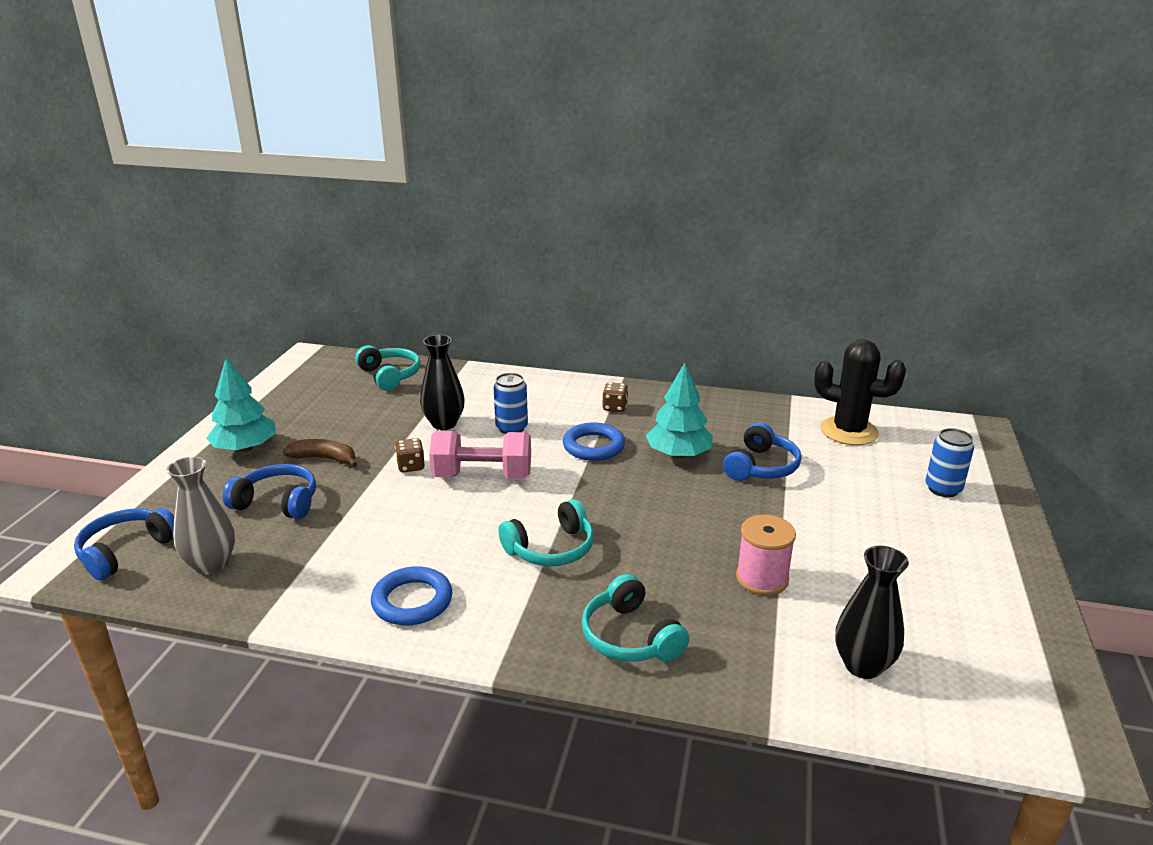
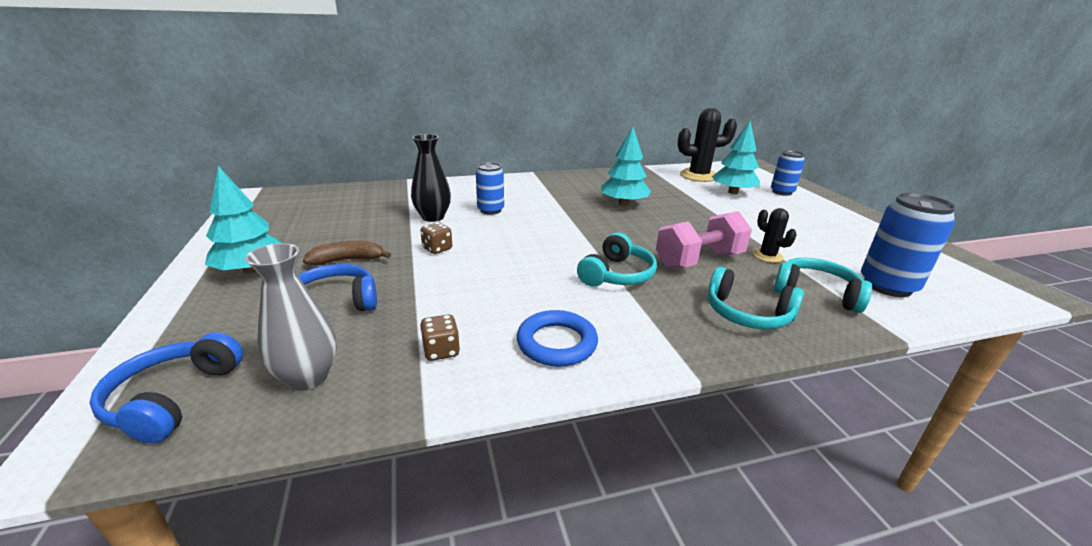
camera: 30 degrees left, 0 degrees up
turquoise headphones [355,345,420,391] -> turquoise headphones moved to [774,258,872,313]
pink dumbbell [429,431,531,479] -> pink dumbbell moved to [656,211,752,269]
blue ring [563,422,625,461] -> none
brown dice [602,382,628,412] -> brown dice moved to [420,315,460,361]
blue headphones [723,422,802,481] -> none
pink spool [736,515,796,595] -> black cactus [753,208,797,263]
black vase [835,546,909,679] -> blue can [861,193,956,297]
none -> turquoise tree [712,121,760,194]

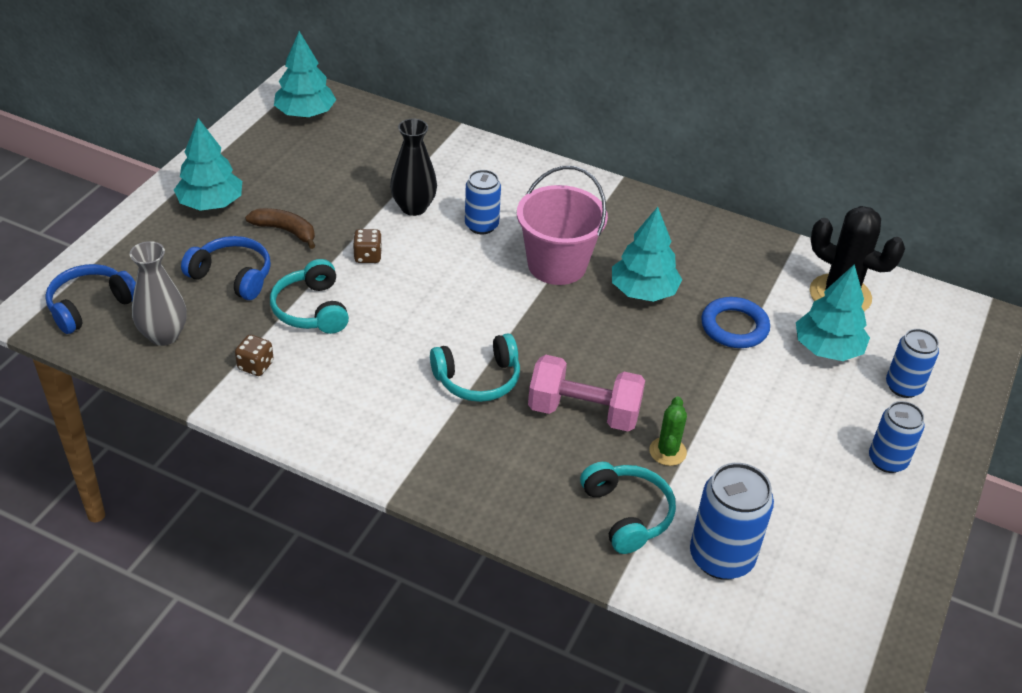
camera: 40 degrees right, 15 degrees up
blue ring [517,310,598,367] -> blue ring moved to [701,297,770,348]
turquoise headphones [708,267,804,330] -> turquoise headphones moved to [270,259,349,334]
black cactus [753,208,797,263] -> green cactus [649,396,687,466]
none -> turquoise tree [274,31,336,118]
none -> pink bucket [517,166,608,285]
none -> blue can [869,401,925,473]

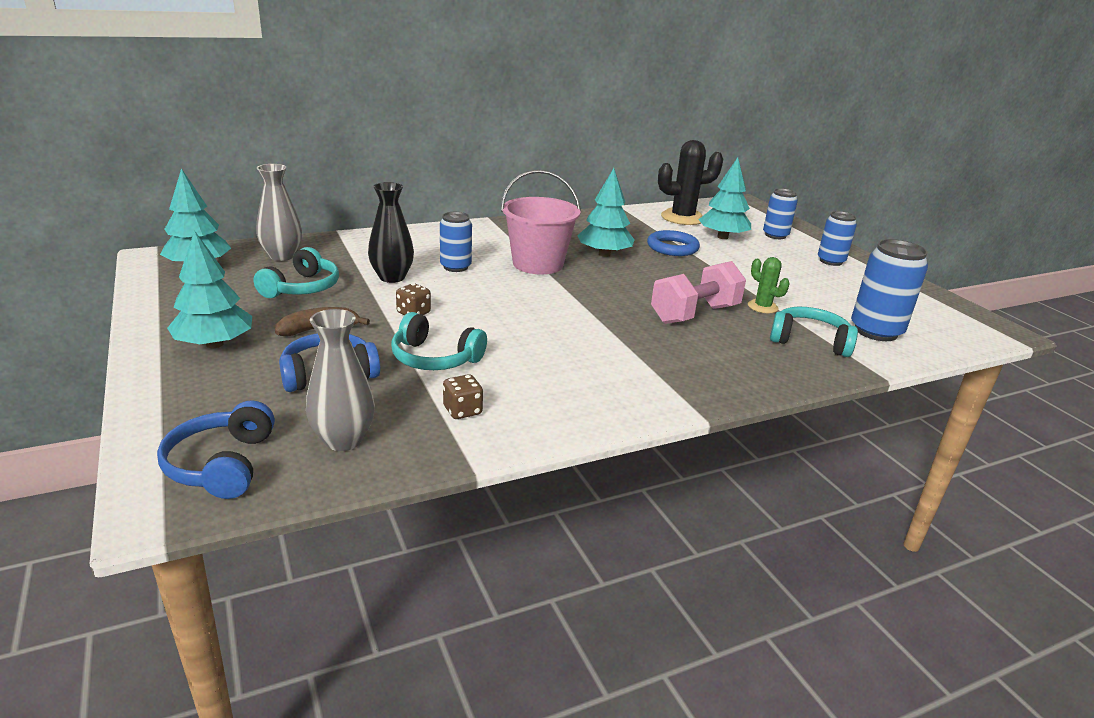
camera: 50 degrees left, 15 degrees down
turquoise headphones [430,333,520,402] -> turquoise headphones moved to [254,247,339,298]
none -> grey vase [256,164,302,261]

